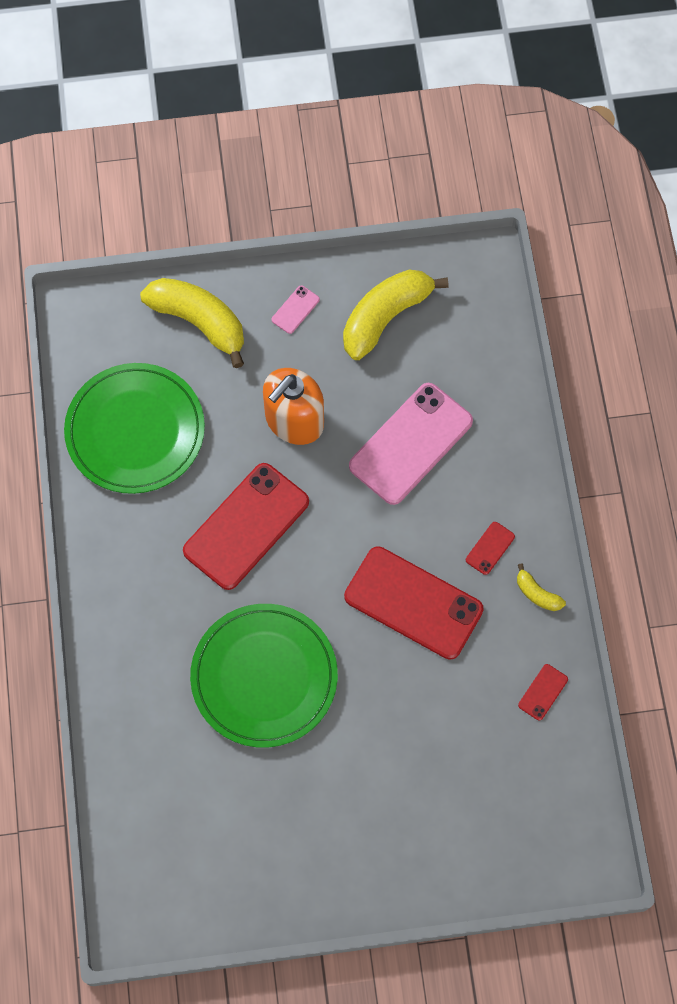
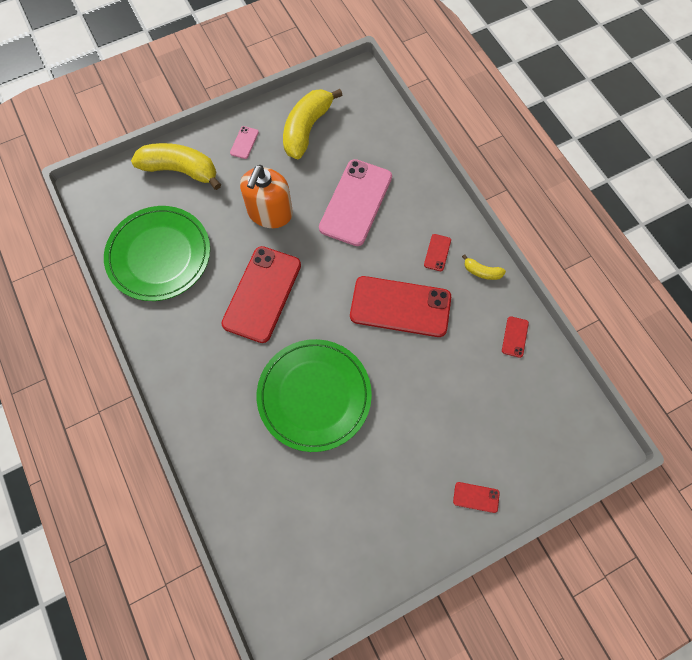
camera: 20 degrees left, 0 degrees up
none -> red phone [453,482,500,513]

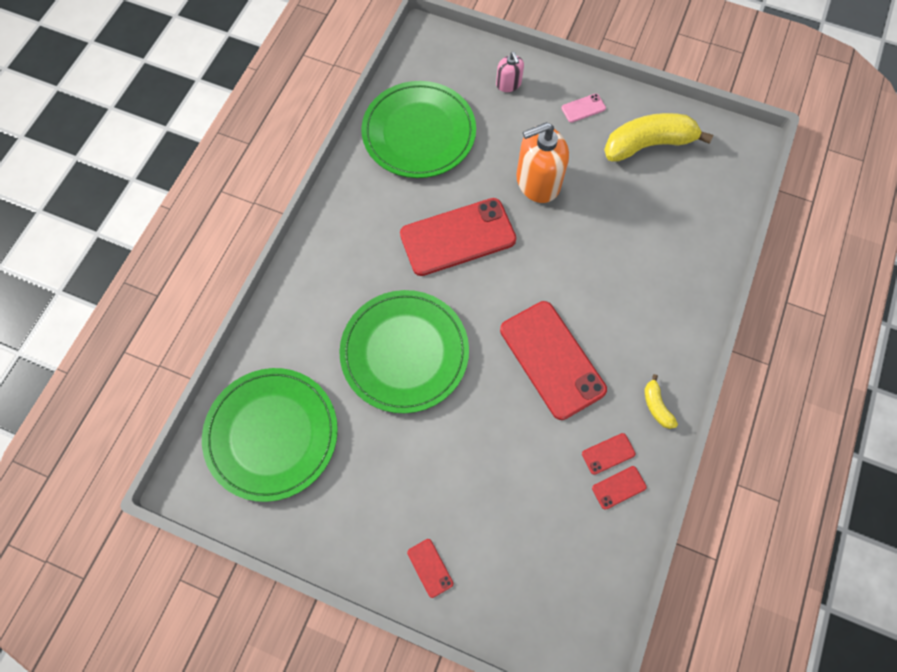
camera: 50 degrees right, 0 degrees up
yellow banana [131,143,221,190] -> pink soap dispenser [496,52,524,92]
pink phone [319,159,392,246] -> none
red phone [424,234,451,271] -> red phone moved to [582,433,636,475]
none -> green plate [202,368,338,502]

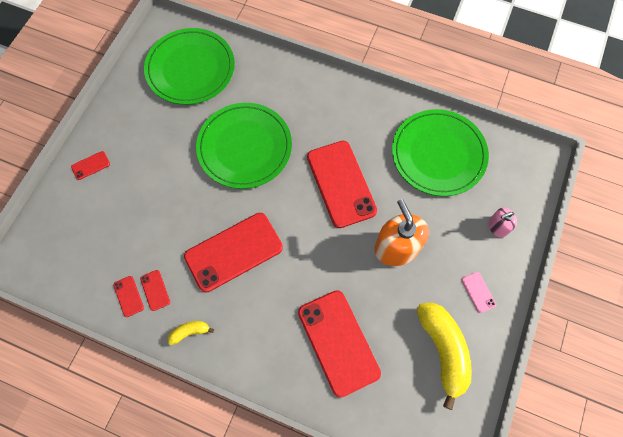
camera: 90 degrees right, 0 degrees up
none -> red phone [298,290,381,398]

